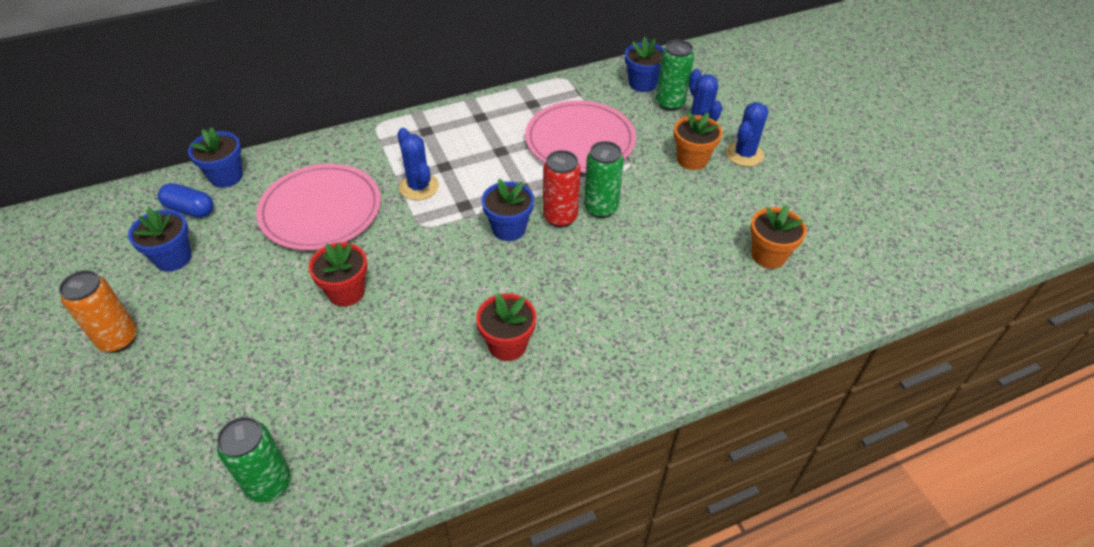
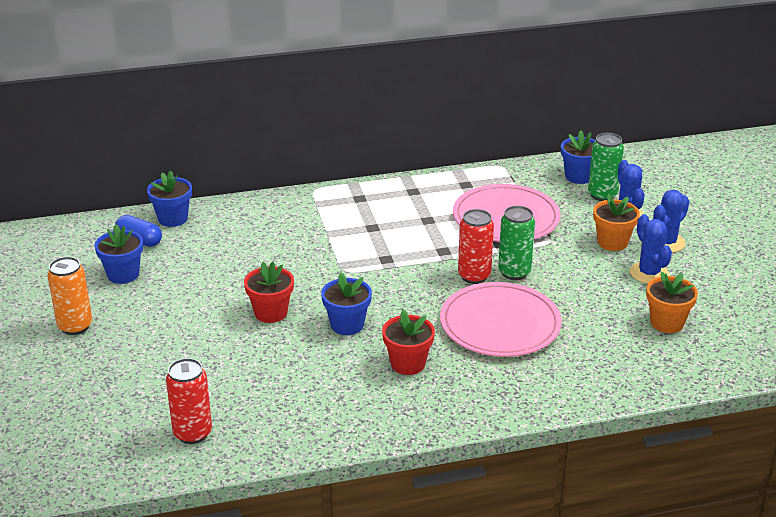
camera: 10 degrees right, 15 degrees down
green can [217,417,291,503] -> red can [166,358,212,444]
pink plate [256,164,381,250] -> pink plate moved to [440,282,562,357]
blue cactus [397,128,439,200] -> blue cactus moved to [630,214,672,284]
blue flower pot [481,179,534,241] -> blue flower pot moved to [321,272,372,335]

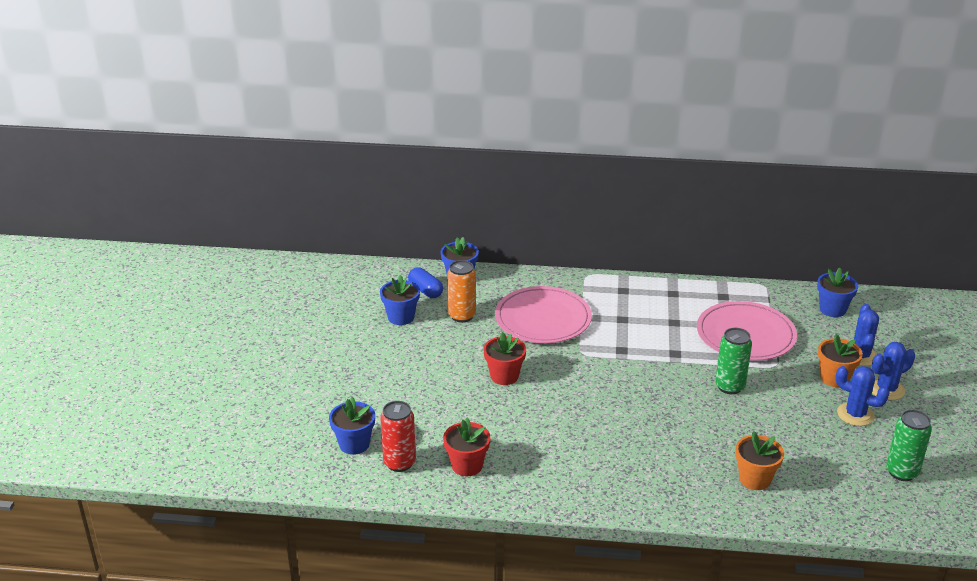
camera: 20 degrees right, 0 degrees up
orange can [48,257,92,335] -> orange can moved to [447,260,476,323]
blue flower pot [321,272,372,335] -> blue flower pot moved to [329,397,375,455]
red flower pot [382,309,435,375] -> red flower pot moved to [443,418,490,476]
pink plate [440,282,562,357] -> pink plate moved to [495,286,592,343]
red can [458,209,494,284] -> none
green can [588,133,624,201] -> green can moved to [886,409,932,481]
blue cactus [630,214,672,284] -> blue cactus turned 60 degrees counterclockwise [836,366,890,426]
orange flower pot [646,272,698,333] -> orange flower pot moved to [735,431,784,490]

